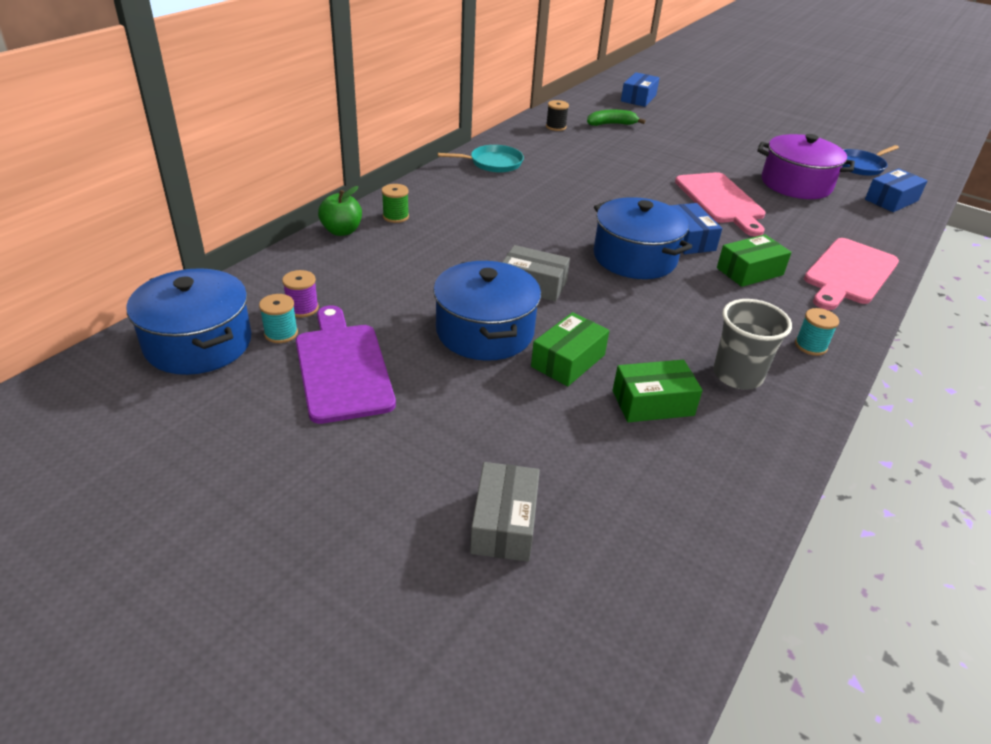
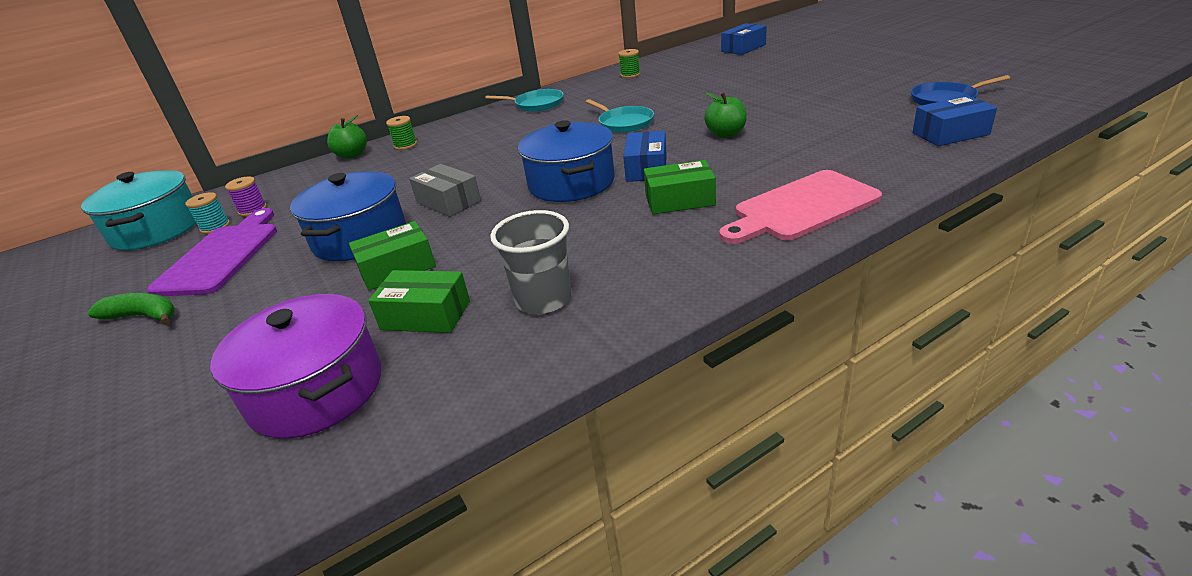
camera: 30 degrees right, 5 degrees down
blue pot [126,268,251,375] -> turquoise pot [81,170,197,251]
grey box [470,462,540,562] -> none
black spool [546,100,569,131] -> green spool [618,49,640,78]
green banana [587,110,646,126] -> green banana moved to [88,293,175,325]
pink cutting board [675,172,766,236] -> green apple [704,92,747,138]
purple pot [757,134,855,199] -> purple pot moved to [211,294,381,439]
turquoise spool [795,308,839,356] -> none
none -> turquoise pan [586,99,654,133]

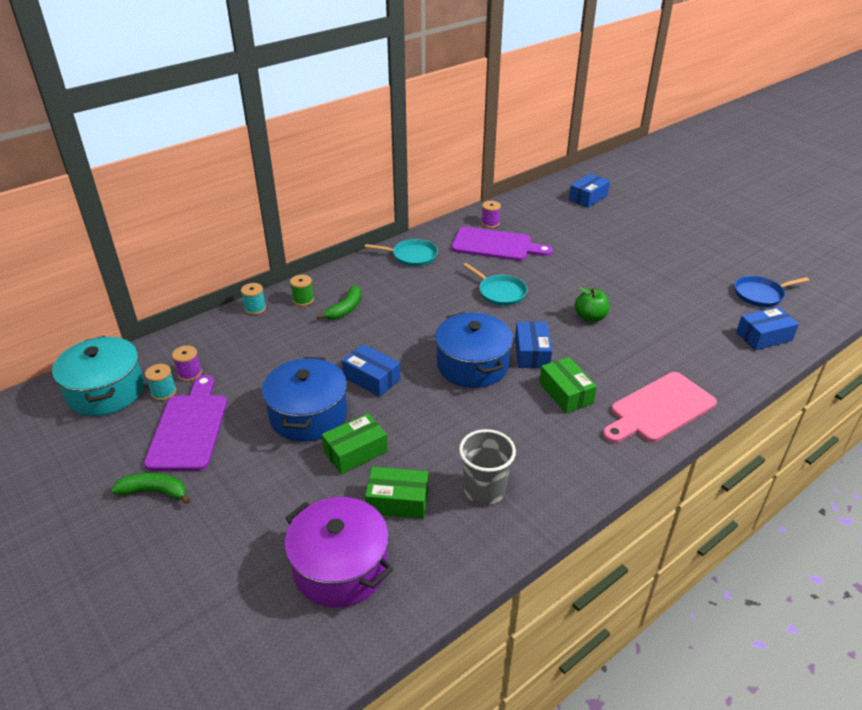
camera: 10 degrees left, 5 degrees up
green apple [327,115,367,159] -> turquoise spool [241,283,266,315]
grey box [409,164,481,217] -> blue box [342,344,401,397]
green spool [618,49,640,78] -> purple spool [481,201,501,228]
green box [644,160,716,214] -> green box turned 75 degrees clockwise [539,357,597,413]
none -> green banana [316,285,361,320]
none -> purple cutting board [452,227,552,261]

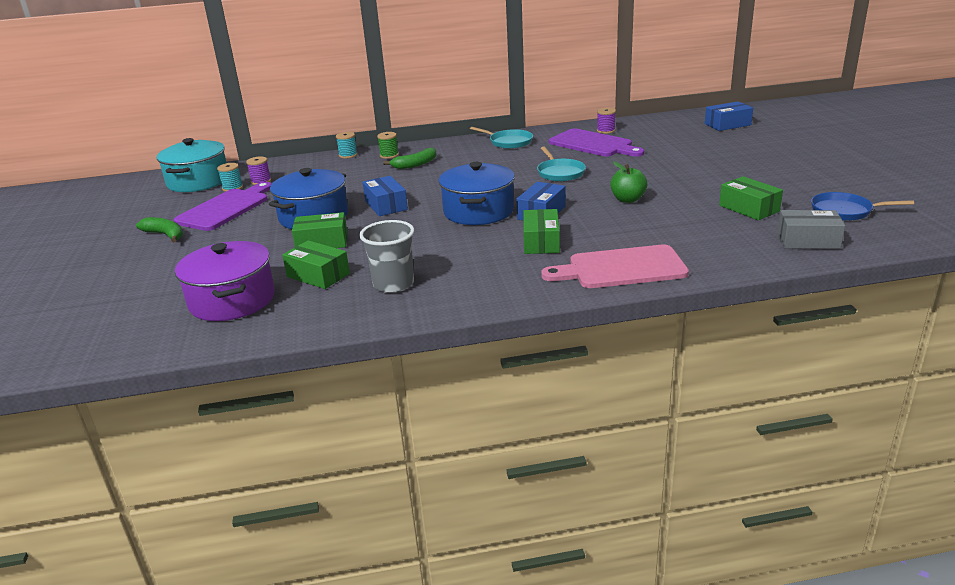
camera: 30 degrees right, 10 degrees down
blue box [736,307,799,350] -> grey box [777,210,845,249]
none -> green box [719,176,783,220]

